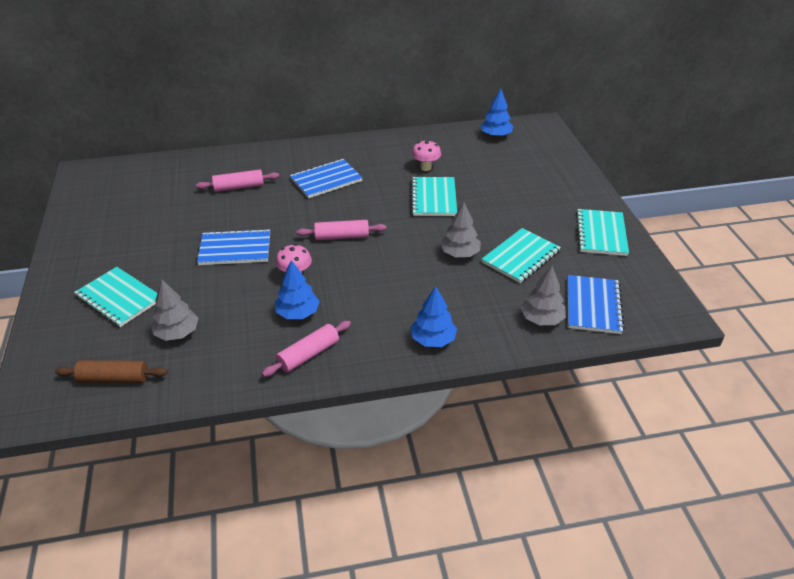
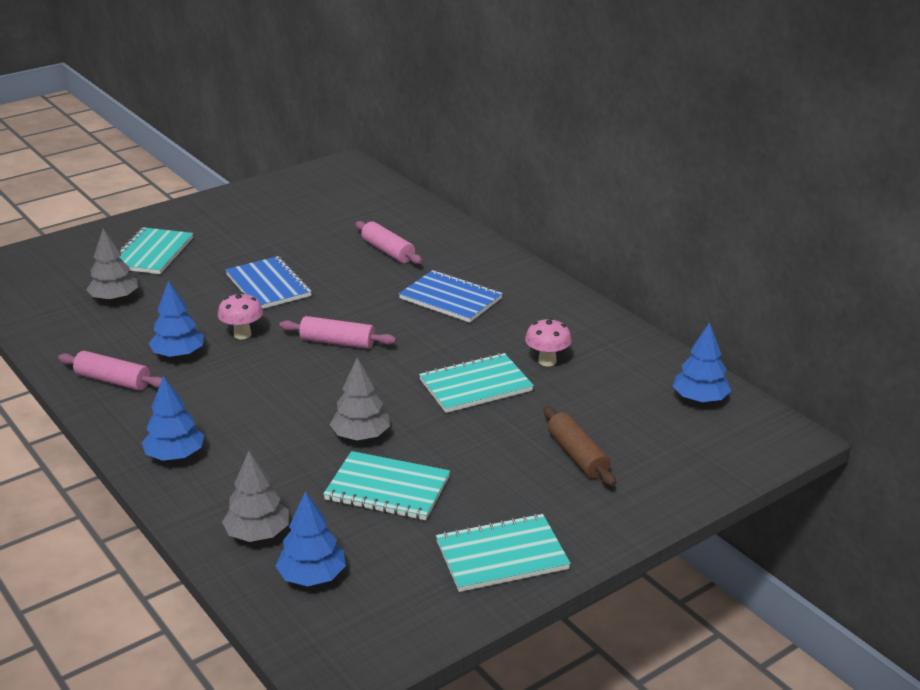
camera: 65 degrees right, 10 degrees down
brown rolling pin [55,360,168,383] -> brown rolling pin moved to [544,406,616,486]
pink rolling pin [297,220,386,240] -> pink rolling pin turned 45 degrees counterclockwise [279,316,396,349]
blue notebook [568,275,625,334] -> blue tree [275,491,346,586]

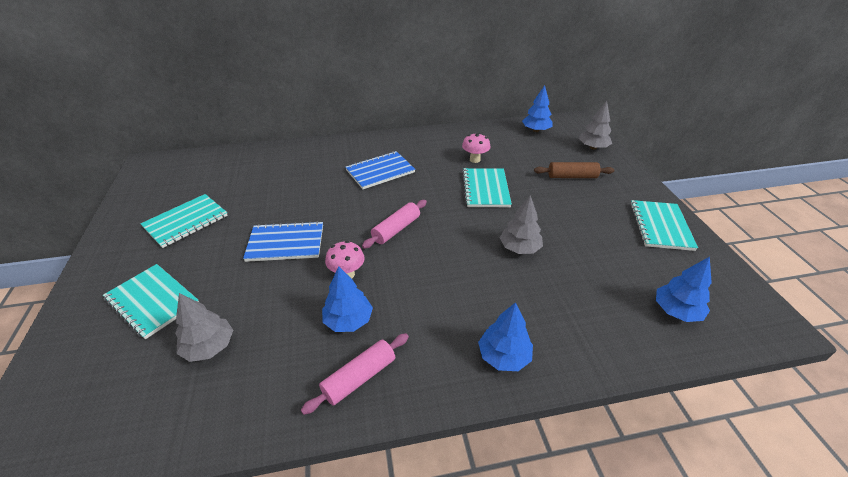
camera: 65 degrees left, 10 degrees up
grey tree [222,451,289,542] -> grey tree moved to [579,101,612,149]
turquoise notebook [323,451,450,520] -> turquoise notebook moved to [140,194,228,248]
pink rolling pin [355,221,422,264] -> none

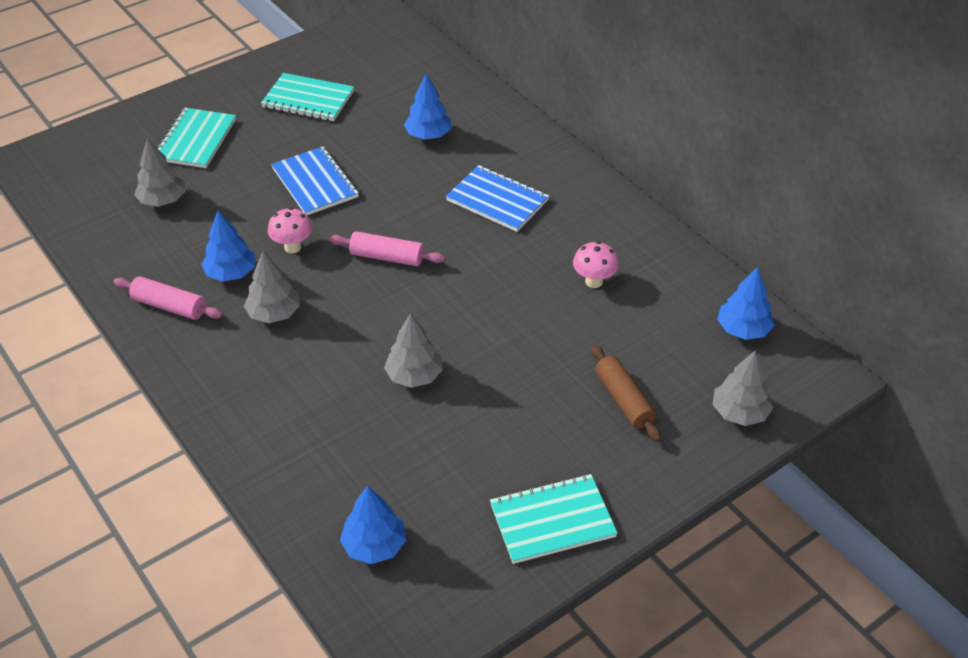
camera: 65 degrees right, 5 degrees up
turquoise notebook [462,168,512,207] -> none
blue tree [478,302,533,371] -> blue tree moved to [404,74,451,139]
none -> grey tree [244,251,300,323]

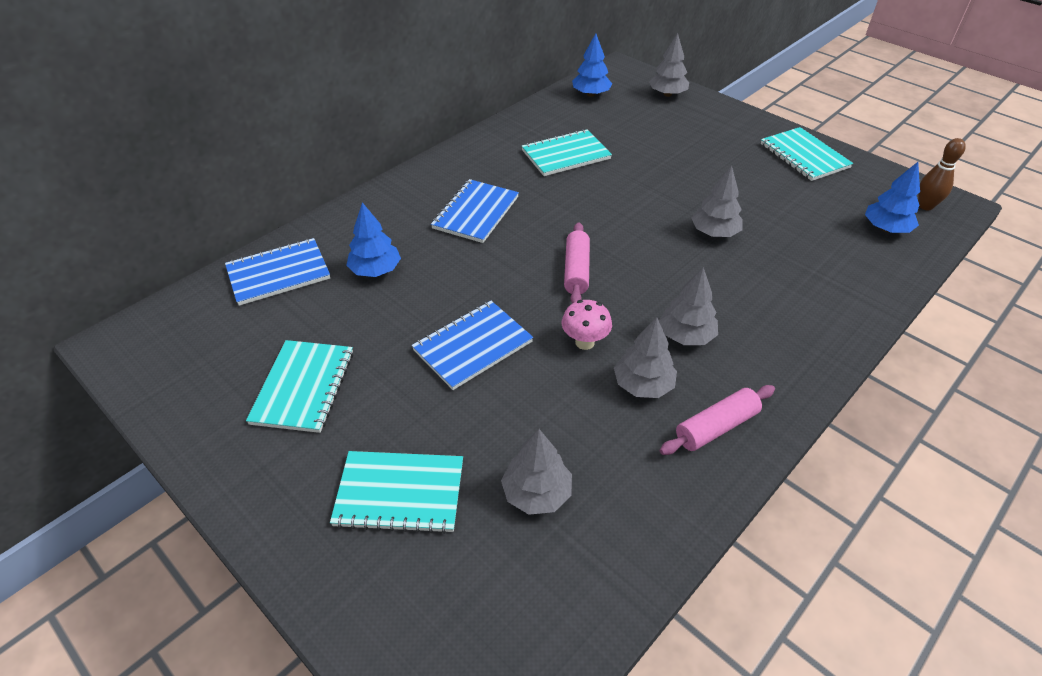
camera: 100 degrees left, 0 degrees up
pink rolling pin [113,276,223,320] -> pink rolling pin turned 45 degrees clockwise [660,385,775,455]
blue tree [201,211,255,282] -> grey tree [614,317,677,398]
pink mushroom [573,241,619,288] -> turquoise notebook [522,129,612,176]
brown rolling pin [591,345,661,442] -> none
none -> blue notebook [225,238,330,306]
none -> brown bowling pin [918,138,966,210]

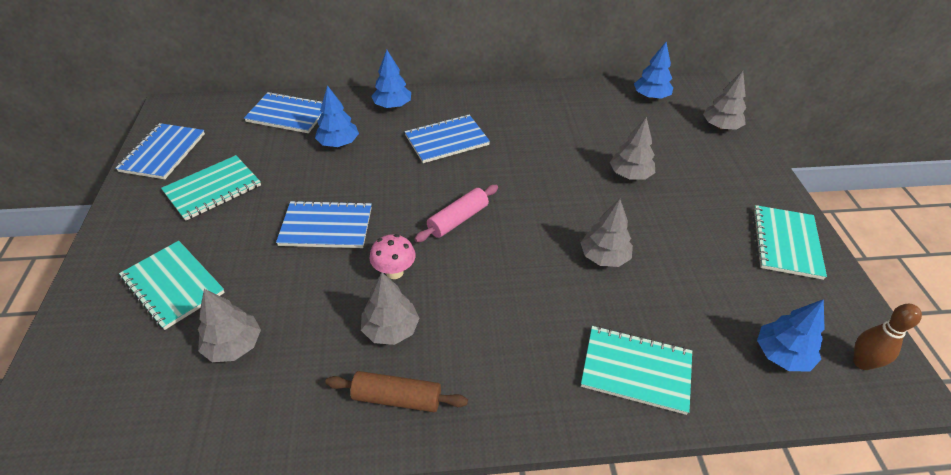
camera: 40 degrees right, 0 degrees up
turquoise notebook [522,129,612,176] -> turquoise notebook moved to [581,326,692,415]
grey tree [659,267,718,345] -> grey tree moved to [610,117,655,180]
pink rolling pin [660,385,775,455] -> brown rolling pin [325,371,468,412]
none -> blue notebook [115,123,205,179]
none -> blue tree [371,50,411,108]

